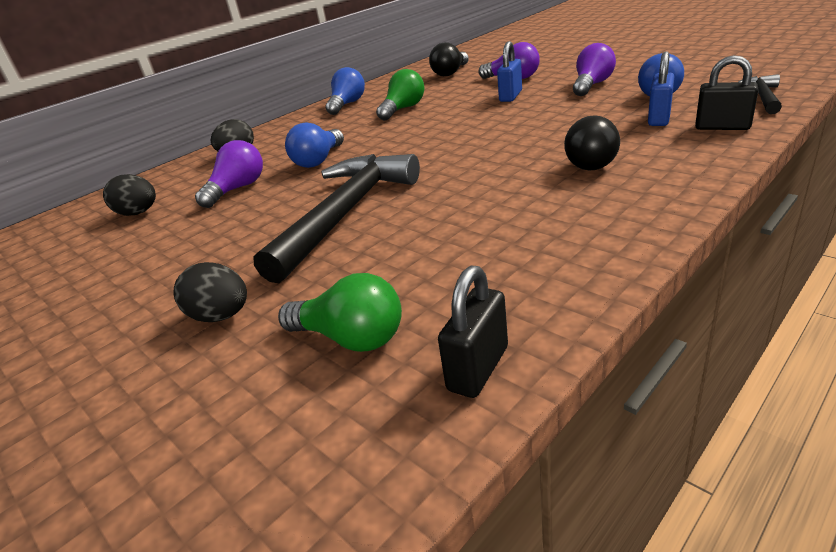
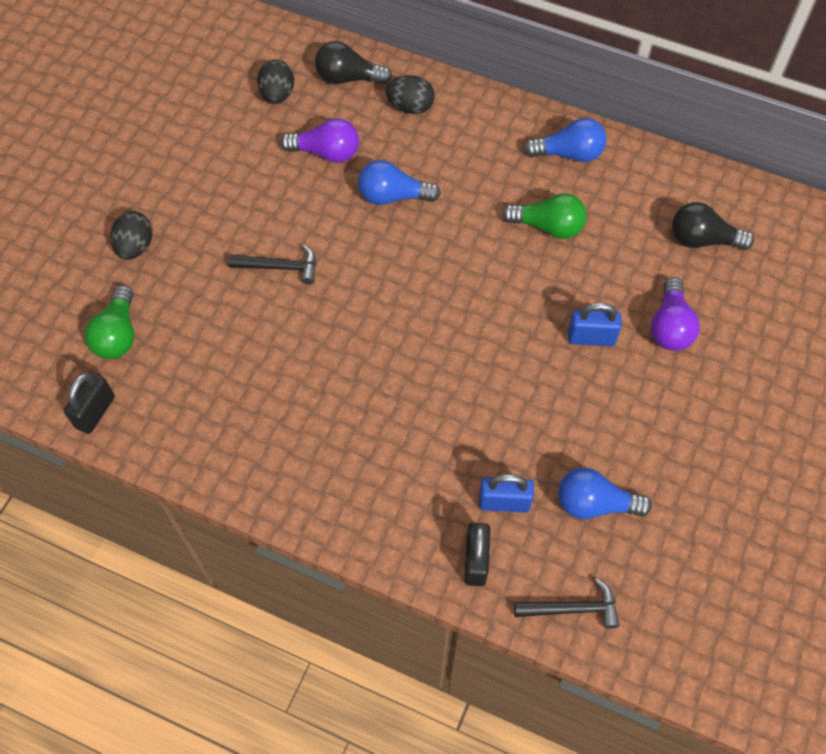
camera: 65 degrees right, 30 degrees up
black hammer [253,154,420,283] -> black hammer [228,245,316,285], size x0.47
black padlock [438,266,508,398] -> black padlock turned 75 degrees counterclockwise [64,372,115,434]
black light bulb [564,115,620,170] -> black light bulb moved to [315,41,393,85]
purple light bulb [573,43,616,96] -> none

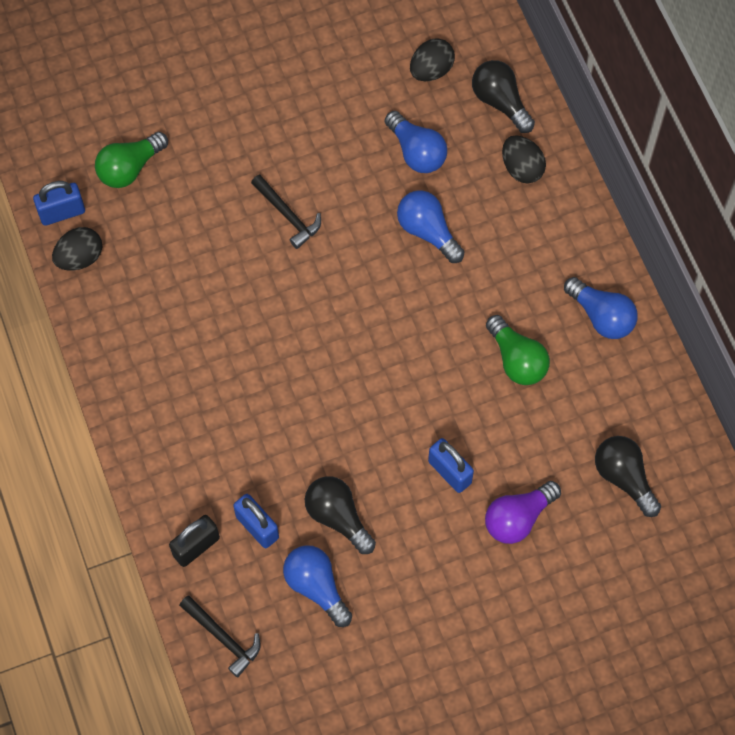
camera: 45 degrees right, 5 degrees up
black padlock [64,372,115,434] -> blue padlock [33,181,85,226]
black egg [111,211,153,260] -> black egg moved to [52,227,102,270]
purple light bulb [281,118,359,163] -> blue light bulb [385,111,447,173]
none -> black light bulb [305,476,376,554]

